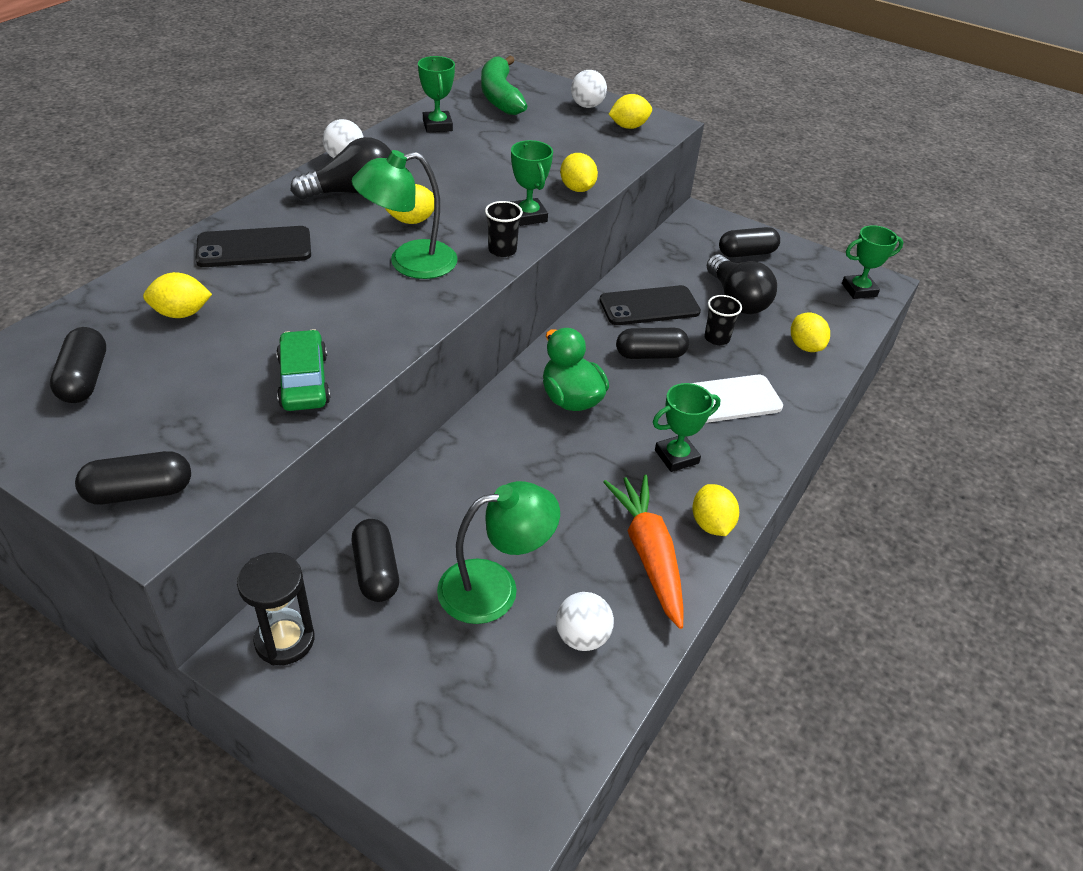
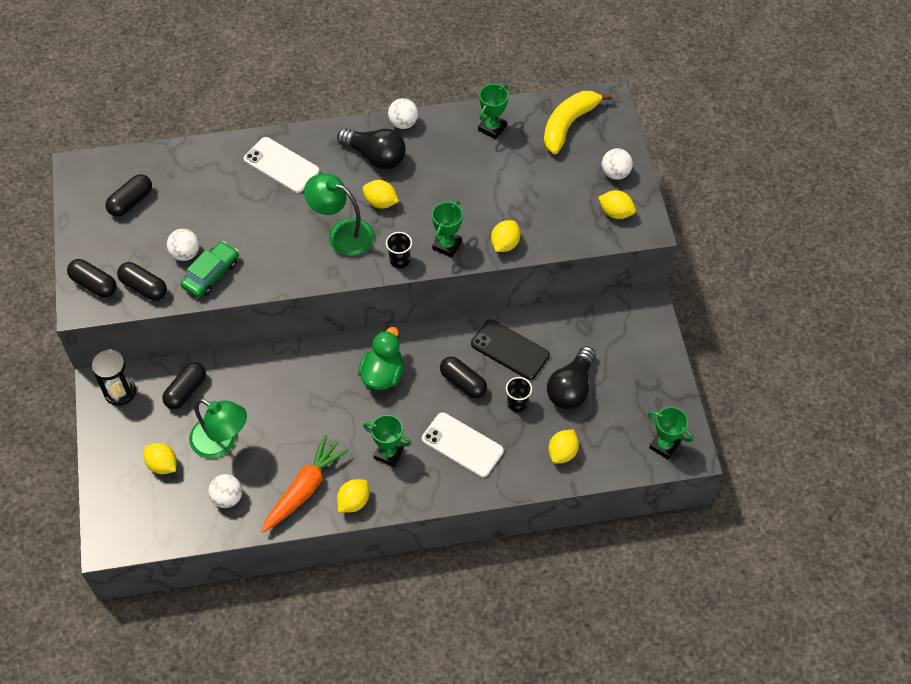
camera: 50 degrees right, 15 degrees up
yellow lemon [143,272,212,318] -> yellow lemon moved to [144,443,177,474]
black phone [195,226,311,267] -> white phone [243,137,320,193]
green banana [481,56,528,115] -> yellow banana [544,91,612,154]
black capsule [719,227,780,257] -> black capsule moved to [117,262,167,301]
none -> white ball [167,229,200,261]

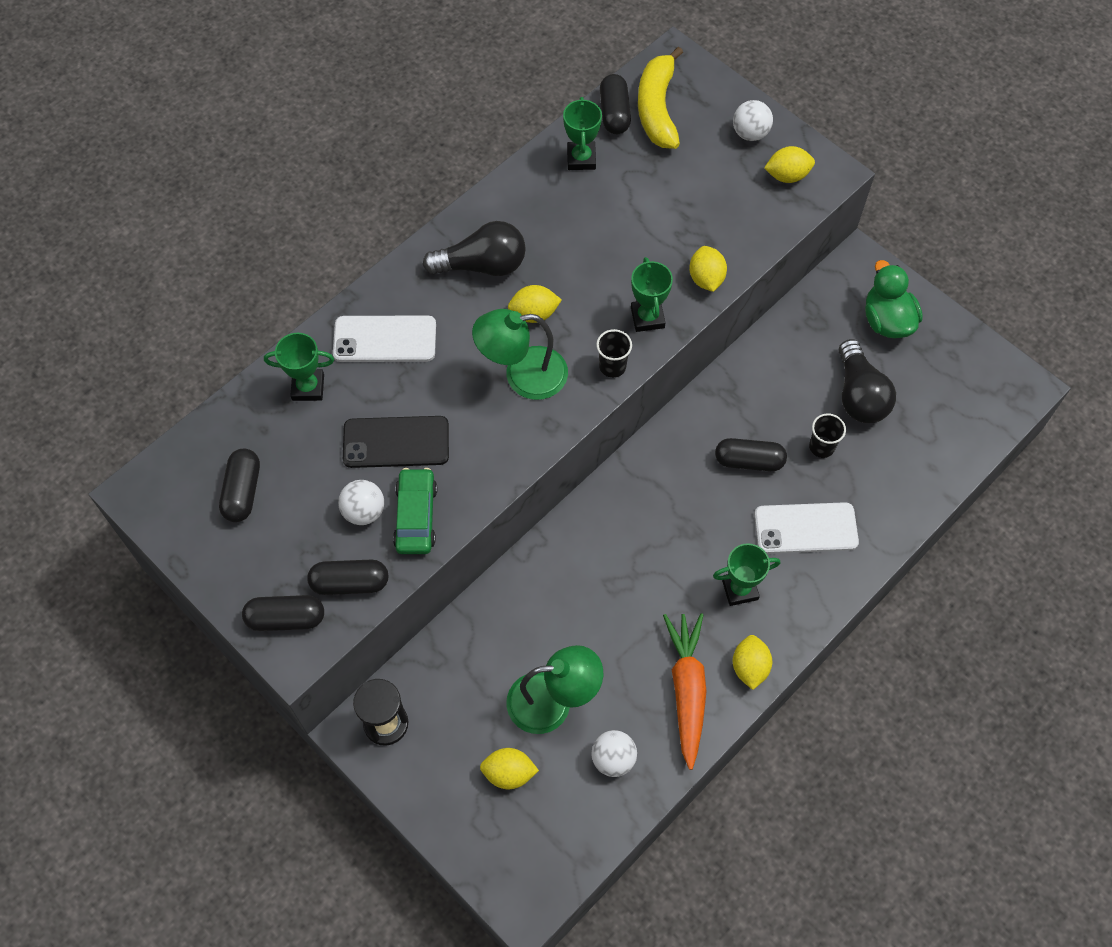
camera: 35 degrees left, 5 degrees up
black capsule [162,362,206,409] -> black capsule moved to [600,74,631,134]
green duck [358,327,404,390] -> green duck moved to [865,260,923,338]
white ball [388,98,418,129] -> none
black phone [471,319,550,380] -> black phone moved to [343,416,449,468]
yellow lemon [548,430,579,463] -> none
green trophy [648,407,694,460] -> green trophy moved to [264,333,334,401]

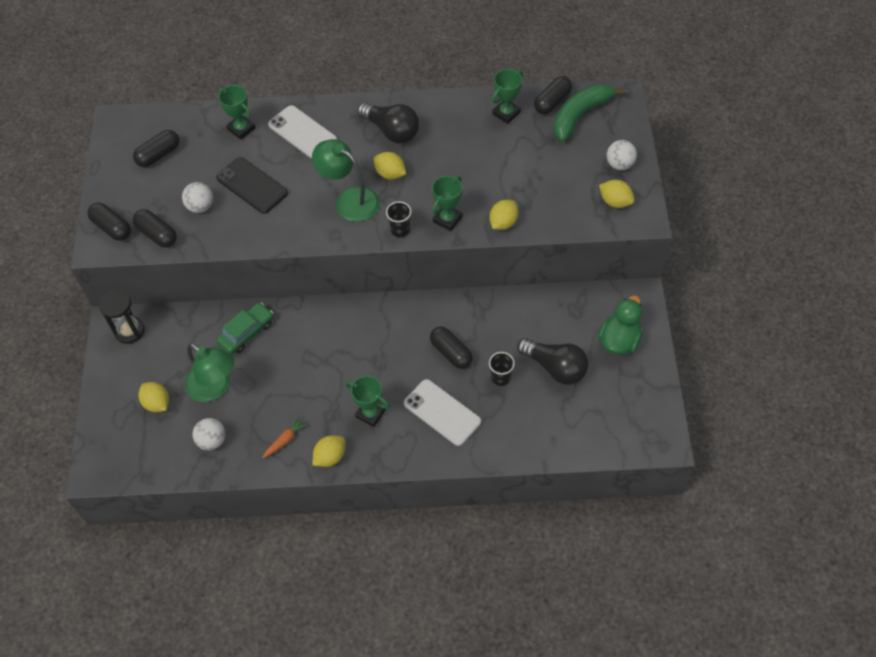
camera: 45 degrees right, 5 degrees down
green car [393,468,437,554] -> green car moved to [216,302,274,354]
yellow banana [638,47,683,149] -> green banana [553,84,625,142]
orange carrot [663,613,707,770] -> orange carrot [262,415,309,458], size x0.50
black light bulb [839,339,896,423] -> black light bulb turned 90 degrees counterclockwise [517,338,589,385]

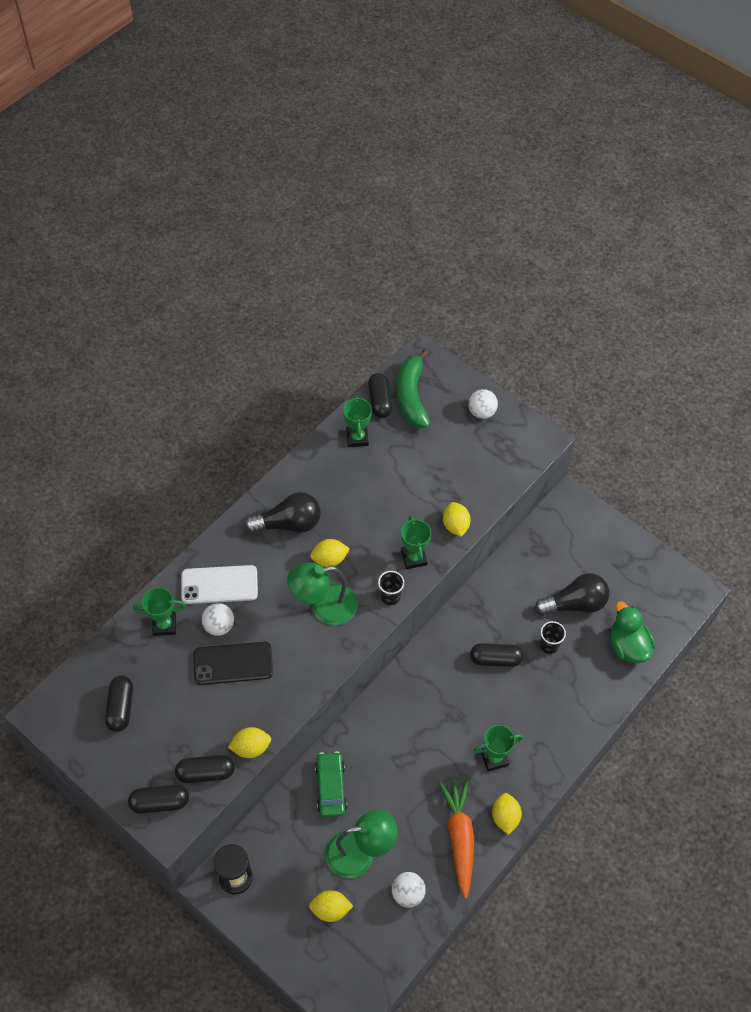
camera: 50 degrees left, 0 degrees up
white ball [182,182,213,213] -> white ball moved to [202,603,234,636]
orange carrot [262,415,309,458] -> orange carrot [439,779,474,898], size x2.02
white phone [404,379,481,446] -> none
green duck [598,295,643,355] -> green duck moved to [610,601,655,663]
yellow lemon [599,180,635,208] -> yellow lemon moved to [228,727,271,758]

